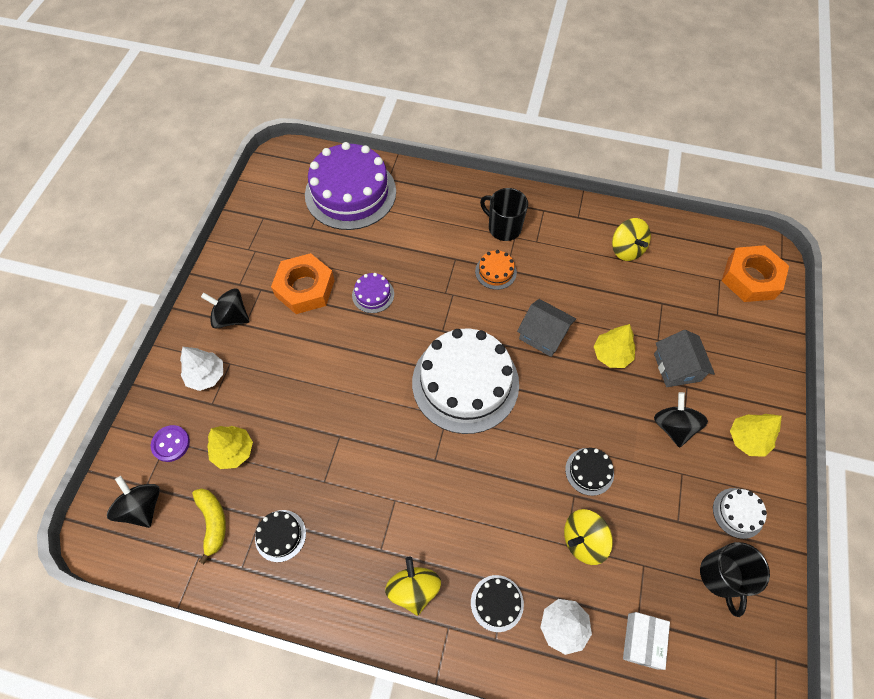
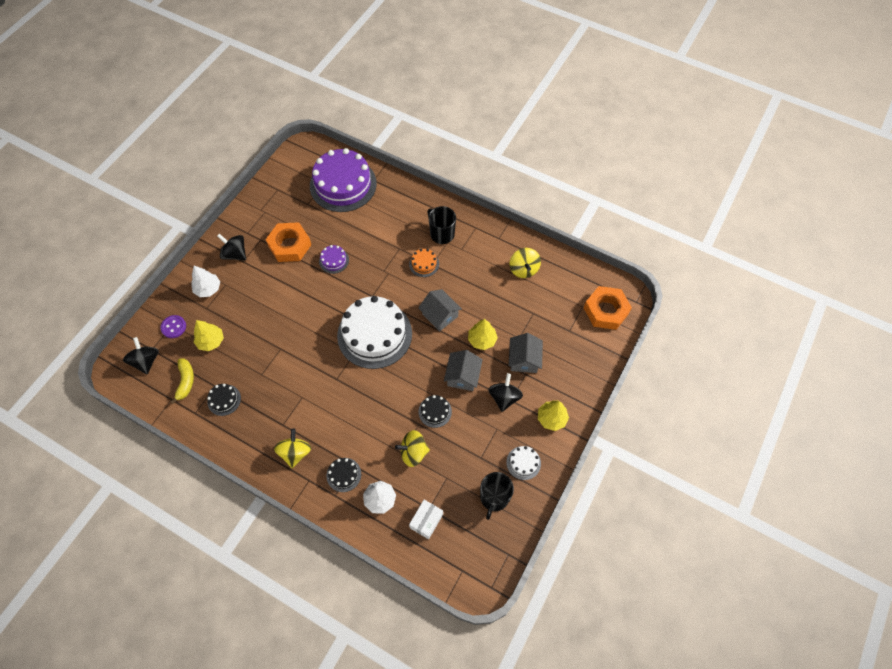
camera: 15 degrees right, 0 degrees up
none -> grey house [444,350,483,391]

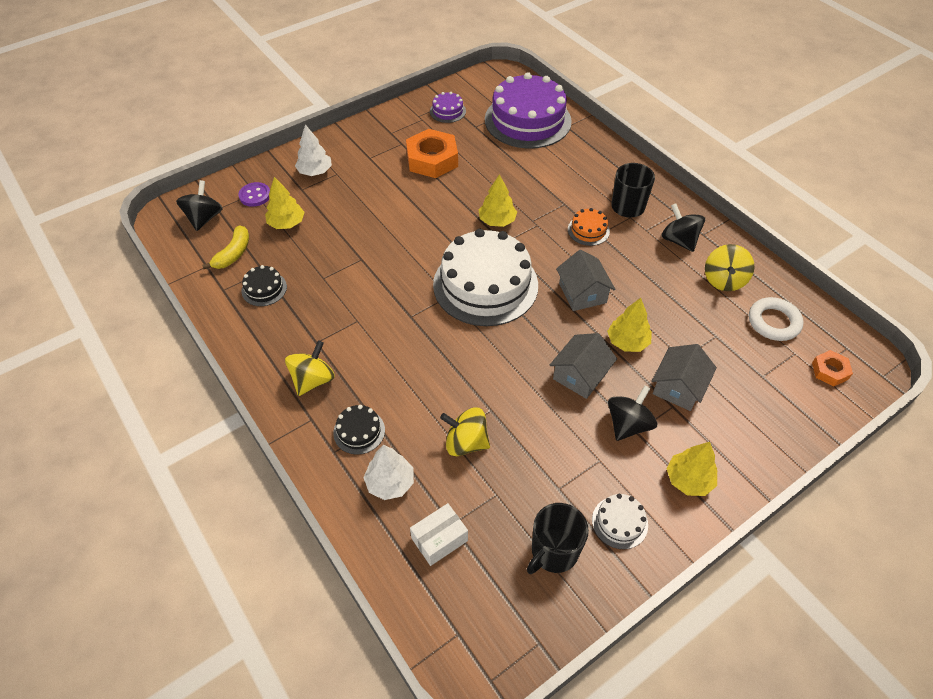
camera: 25 degrees right, 10 degrees down
black spinning top [217,233,246,261] -> black spinning top moved to [662,203,705,252]
purple cake [319,245,349,274] -> purple cake moved to [430,92,466,123]
black cake [419,395,452,428] -> none
orange nut [584,286,632,330] -> orange nut [812,350,853,386], size x0.52
none -> yellow tree [479,174,517,227]
none -> white ring [749,297,803,341]

